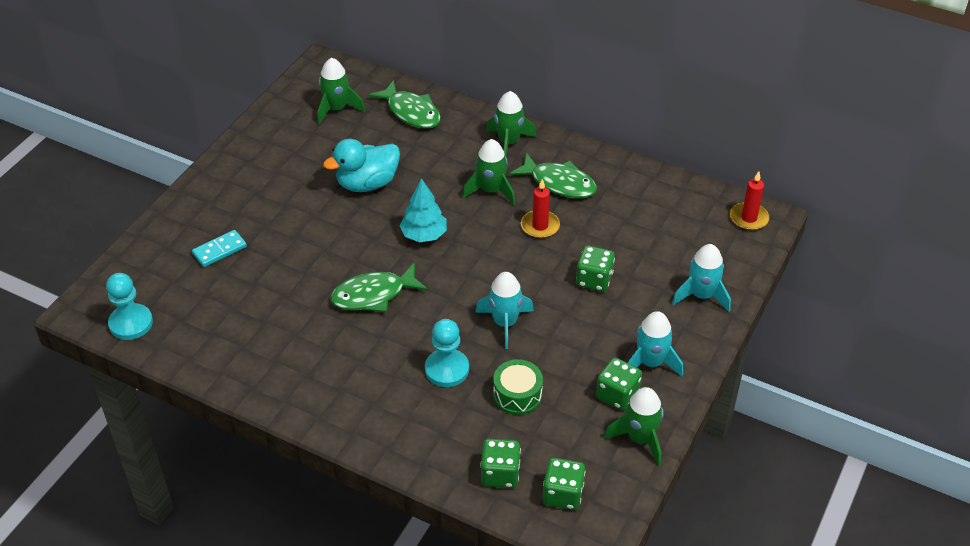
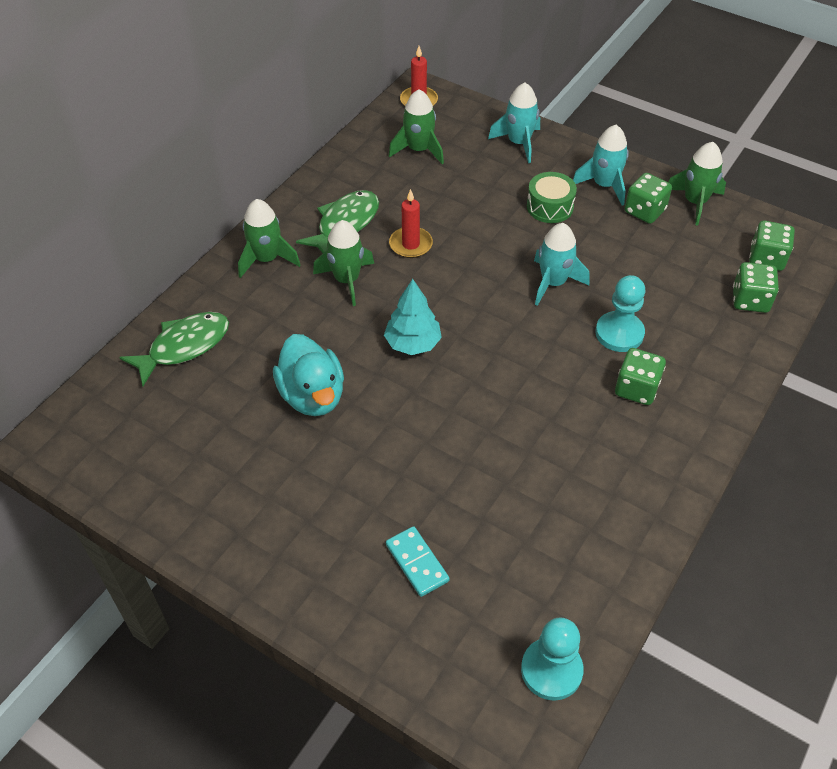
camera: 85 degrees left, 5 degrees up
green rocket [317,58,365,124] -> green rocket moved to [389,89,444,164]
green fish [330,263,428,312] -> none
green drum [493,359,543,415] -> green drum moved to [527,172,577,223]
green dice [576,246,615,292] -> green dice moved to [615,348,666,405]

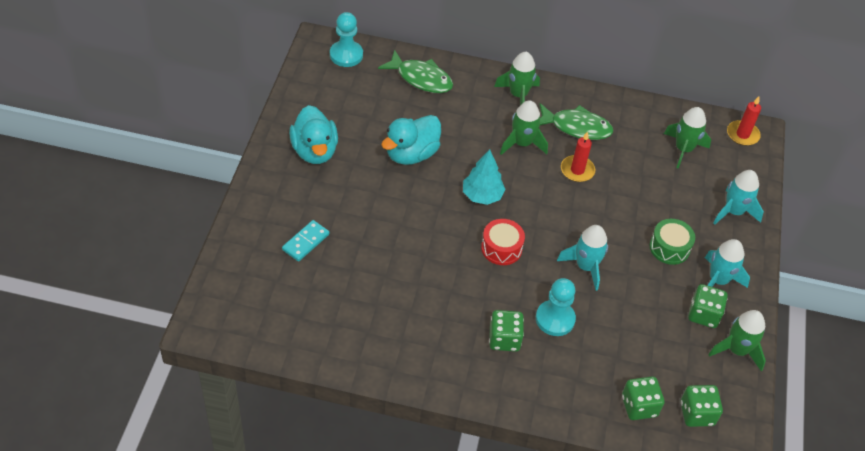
camera: 65 degrees right, 0 degrees up
turquoise pawn [521,617,584,701] -> turquoise pawn moved to [330,12,363,67]
none -> turquoise duck [289,105,338,164]
none -> red drum [481,219,525,265]

